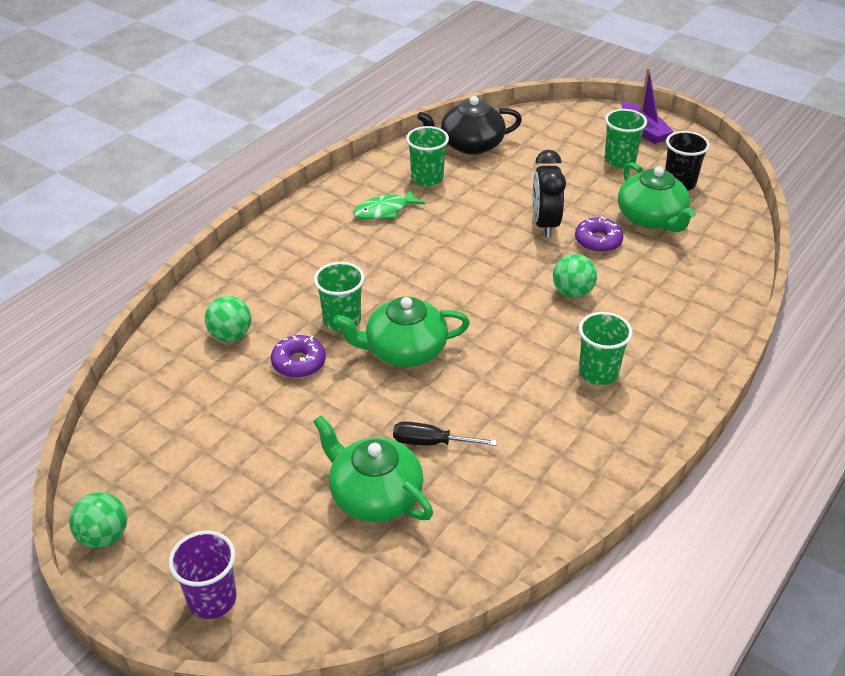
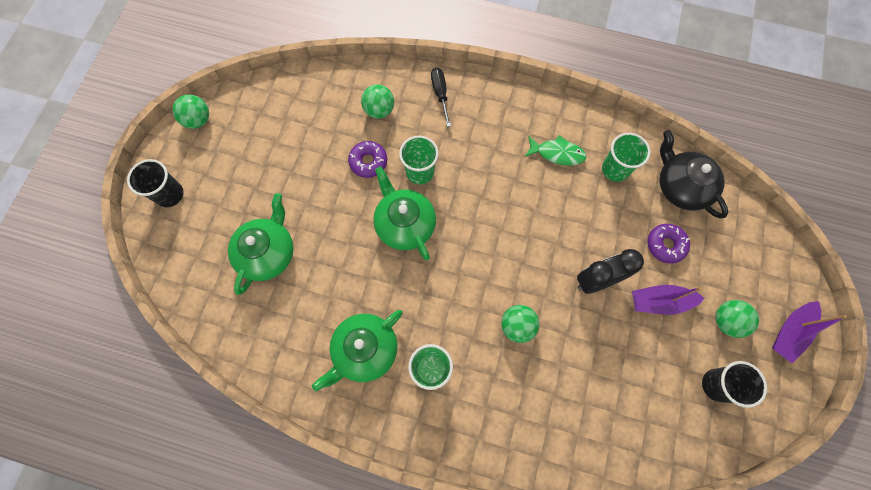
camera: 70 degrees right, 30 degrees up
purple cup [169,531,237,619] -> black cup [127,159,184,207]
green fish [353,189,425,220] -> green fish turned 150 degrees clockwise [525,135,587,166]
black screwdriver [393,421,497,446] -> black screwdriver moved to [431,68,451,127]
purple donut [575,216,623,253] -> purple donut moved to [647,224,690,264]
green cup [604,109,647,168] -> green ball [715,300,759,338]
green teapot [618,162,696,232] -> green teapot moved to [312,310,403,391]
none -> purple boat [632,285,704,315]

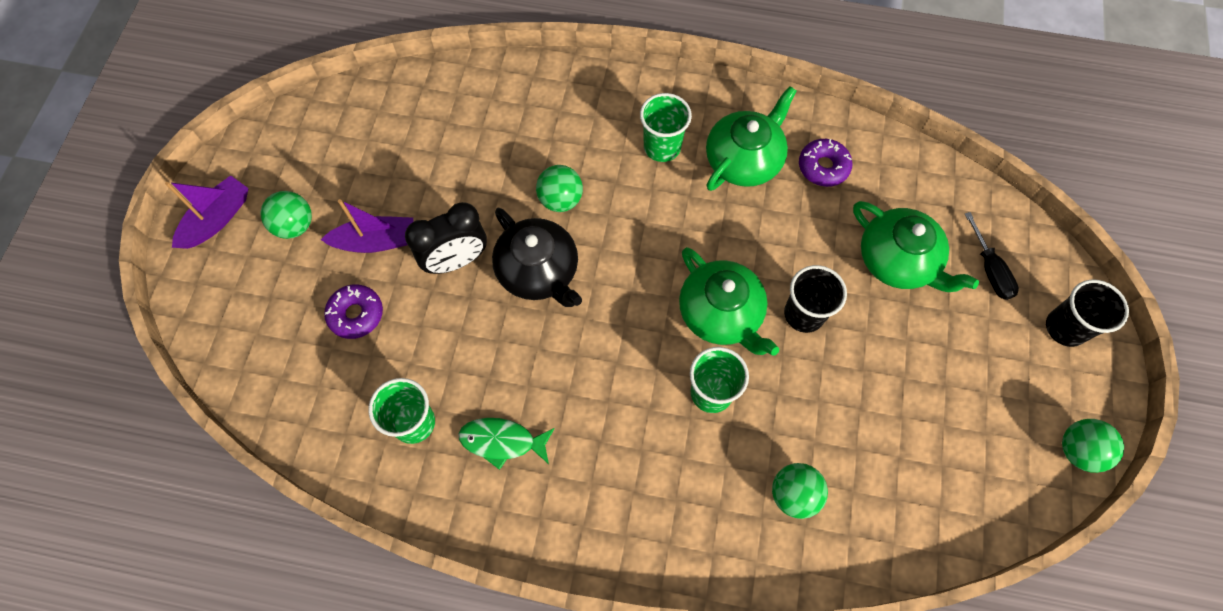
camera: 175 degrees right, 5 degrees down
green teapot [228,193,294,295] -> green teapot turned 60 degrees counterclockwise [853,201,979,292]
purple donut [348,141,387,178] -> purple donut moved to [799,139,853,187]
black screwdriver [431,68,451,127] -> black screwdriver moved to [965,212,1019,300]
black teapot [659,130,728,218] -> black teapot moved to [492,208,582,307]
black cup [702,361,767,408] -> black cup moved to [784,265,847,333]

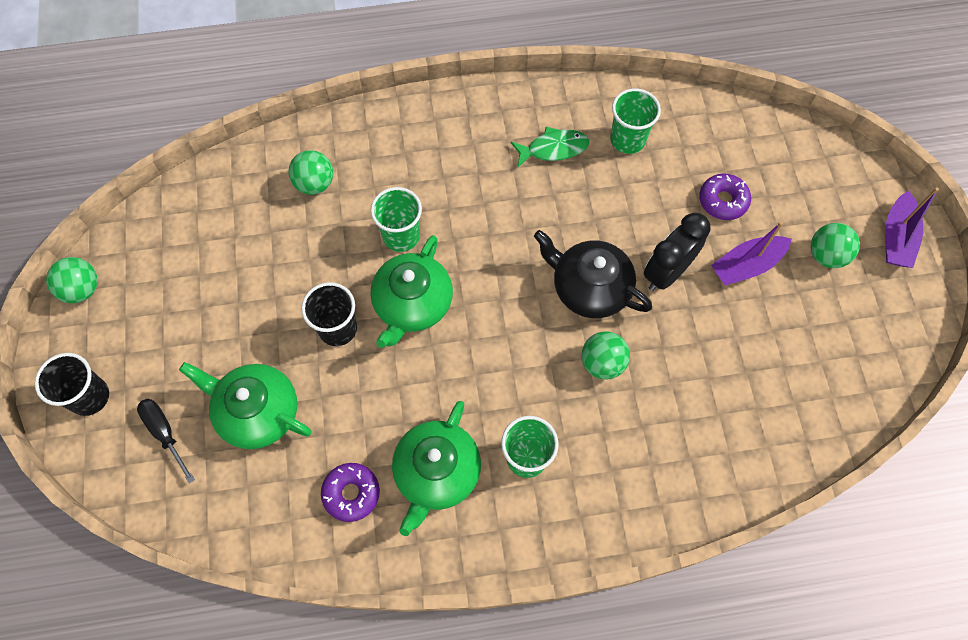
camera: 160 degrees right, 0 degrees up
green teapot [679,247,779,356] -> green teapot turned 105 degrees counterclockwise [370,235,453,348]

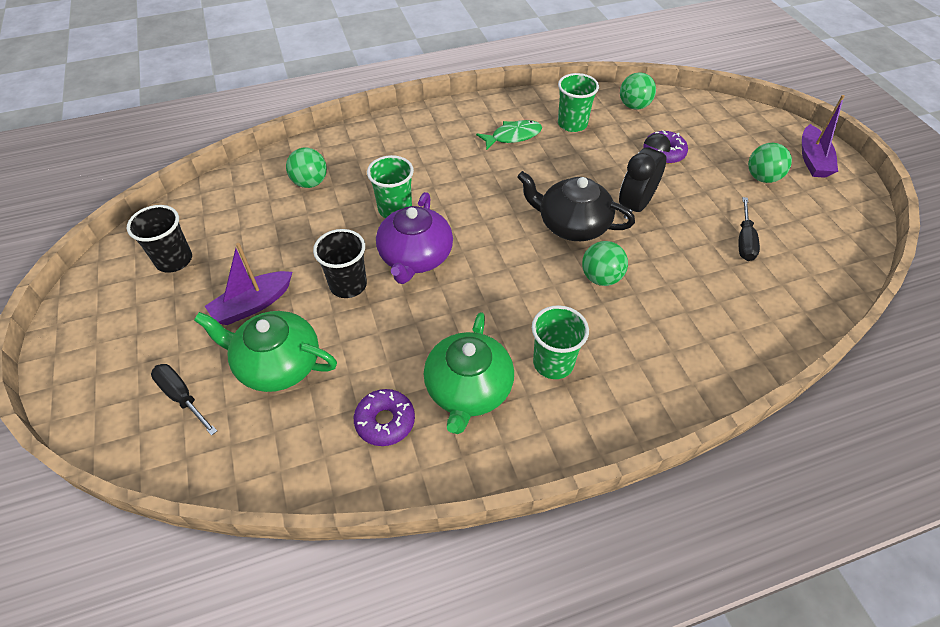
camera: 10 degrees left, 15 degrees down
black cup [35,353,109,416] -> black cup moved to [127,205,192,273]
green ball [46,257,98,303] -> green ball moved to [620,72,656,110]
green teapot [370,235,453,348] -> purple teapot [376,192,453,284]
purple boat [711,221,791,285] -> purple boat moved to [205,243,292,325]
none -> black screwdriver [739,197,760,261]

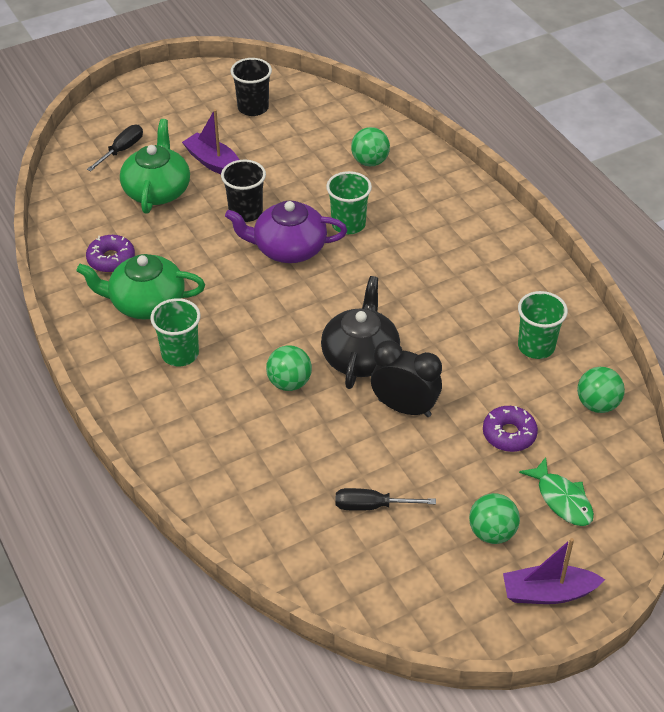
camera: 80 degrees right, 5 degrees down
green fish [476,120,542,150] -> green fish moved to [519,457,594,526]

